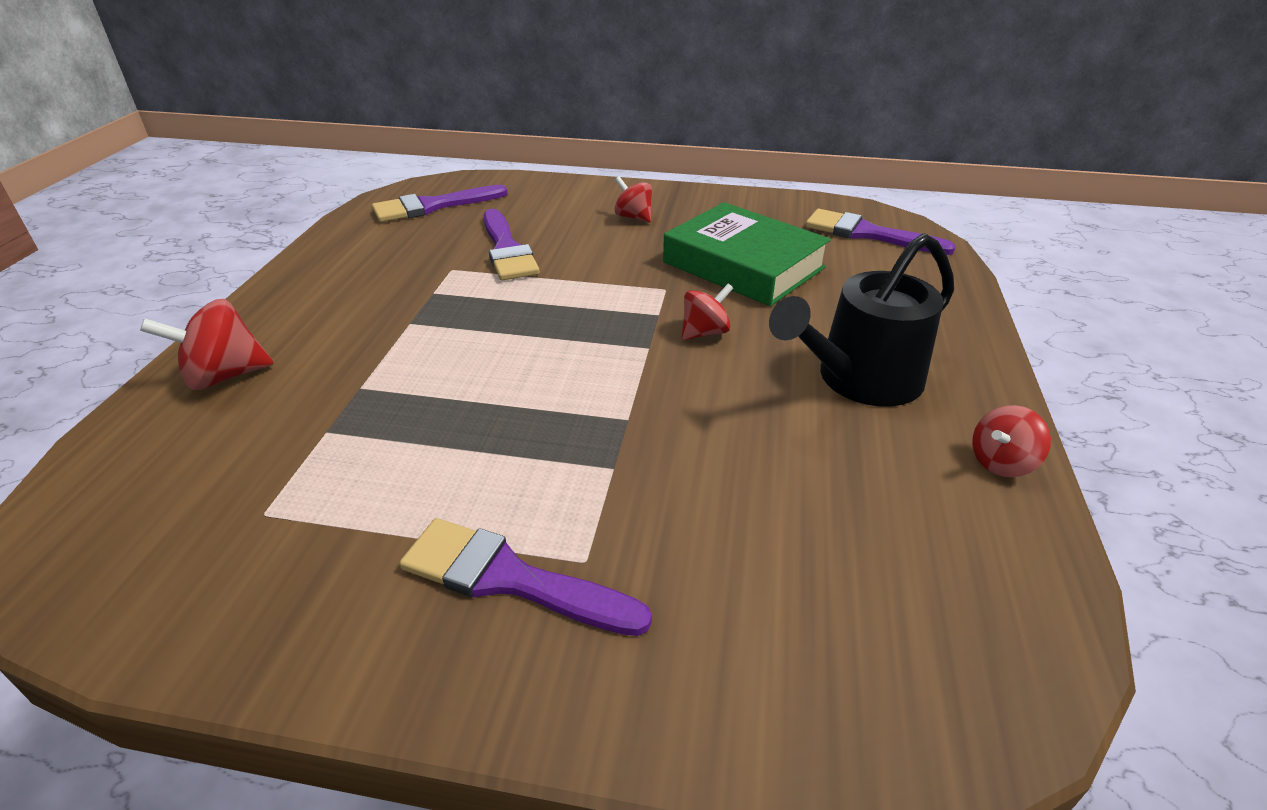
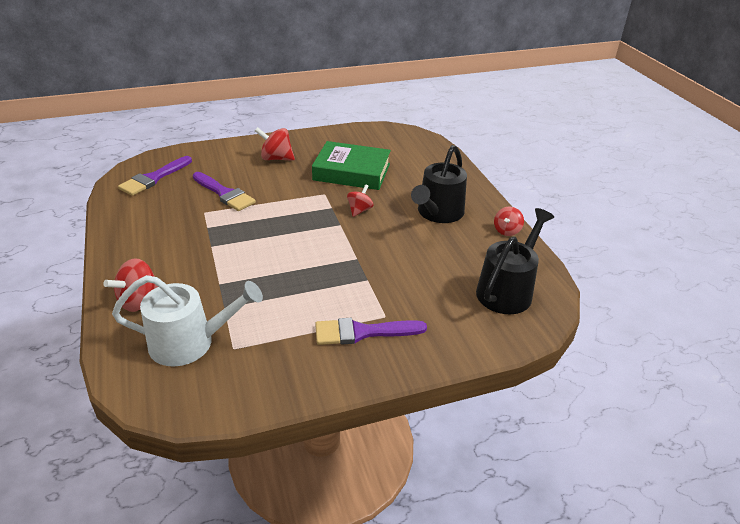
camera: 30 degrees left, 0 degrees up
red spinning top [614,176,652,223] -> red spinning top [255,127,295,161], size x1.51
purple brush [805,209,956,255] -> none
none -> white watering can [112,275,263,367]
none -> black watering can [476,208,554,314]

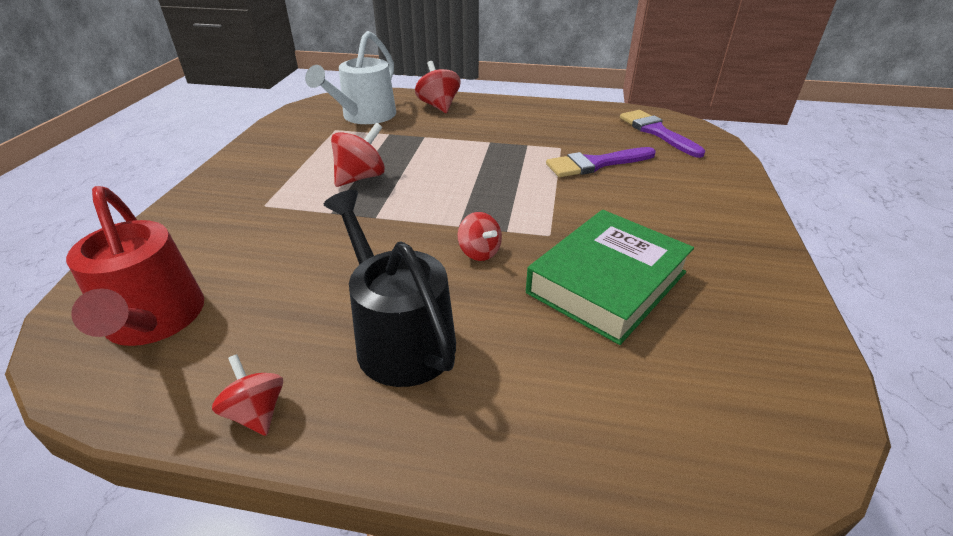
camera: 120 degrees right, 0 degrees up
red spinning top [255,127,295,161] -> red spinning top moved to [331,123,385,187]
purple brush [315,318,427,345] -> none
black watering can [476,208,554,314] -> red watering can [66,186,204,346]

